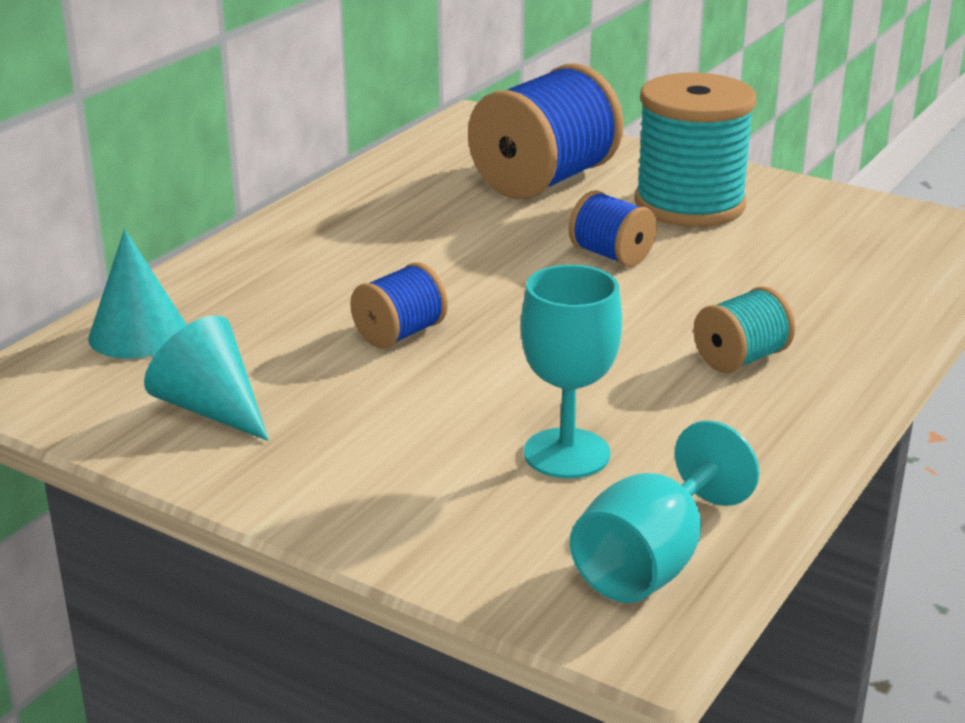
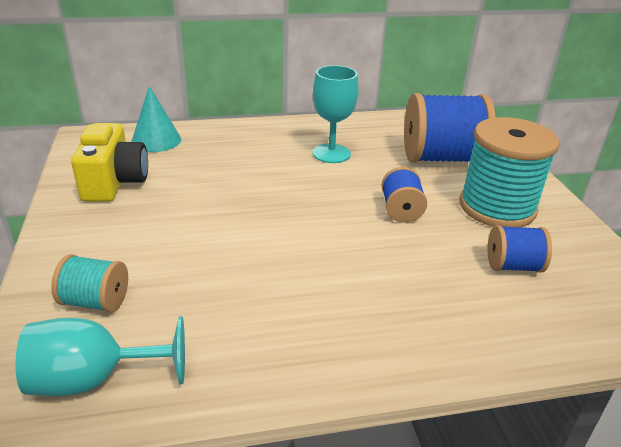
camera: 45 degrees right, 5 degrees up
turquoise cone [144,315,269,441] -> yellow camera [71,123,148,202]
blue spool [350,262,448,349] -> blue spool moved to [488,225,552,273]
turquoise goblet [521,265,622,479] -> turquoise goblet moved to [313,65,359,163]
turquoise spool [693,286,795,373] -> turquoise spool moved to [51,254,128,313]

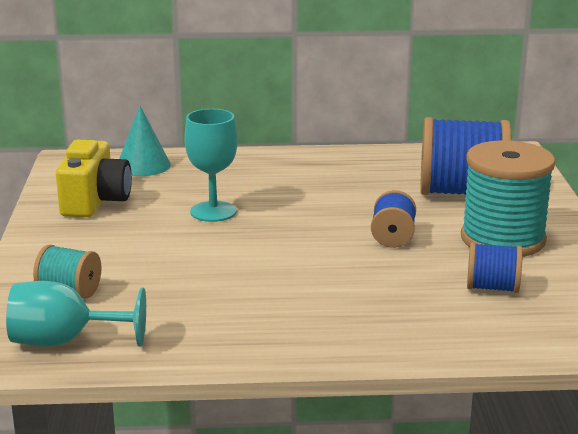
camera: 10 degrees right, 10 degrees down
turquoise goblet [313,65,359,163] -> turquoise goblet moved to [184,109,237,222]

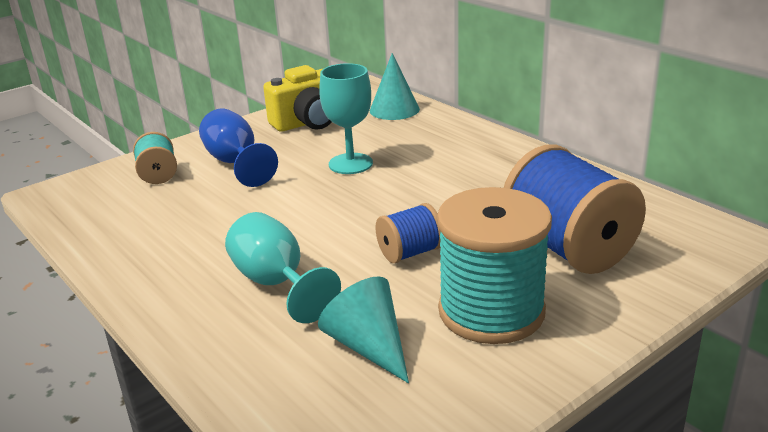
camera: 55 degrees right, 5 degrees up
turquoise goblet [6,281,146,347] -> turquoise goblet moved to [225,212,341,323]
blue spool [467,242,523,293] -> turquoise cone [318,276,409,383]
none -> blue goblet [199,109,278,187]

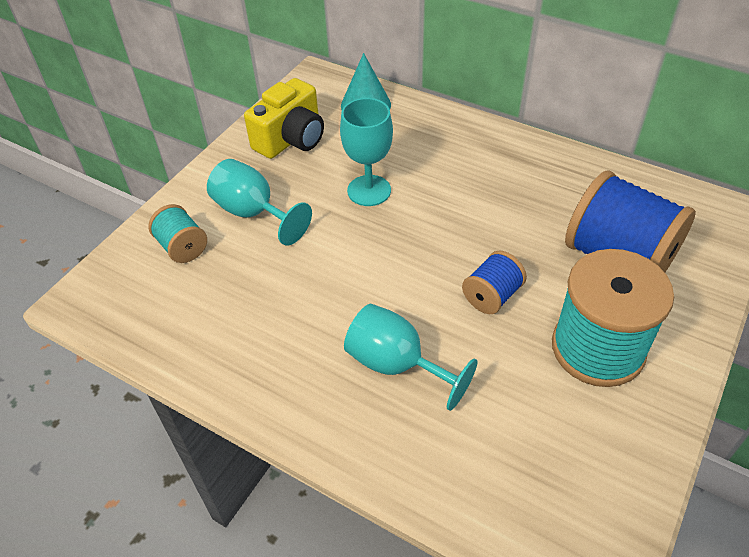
camera: 20 degrees left, 20 degrees up
blue goblet [199,109,278,187] -> turquoise goblet [207,159,312,246]
turquoise cone [318,276,409,383] -> none

